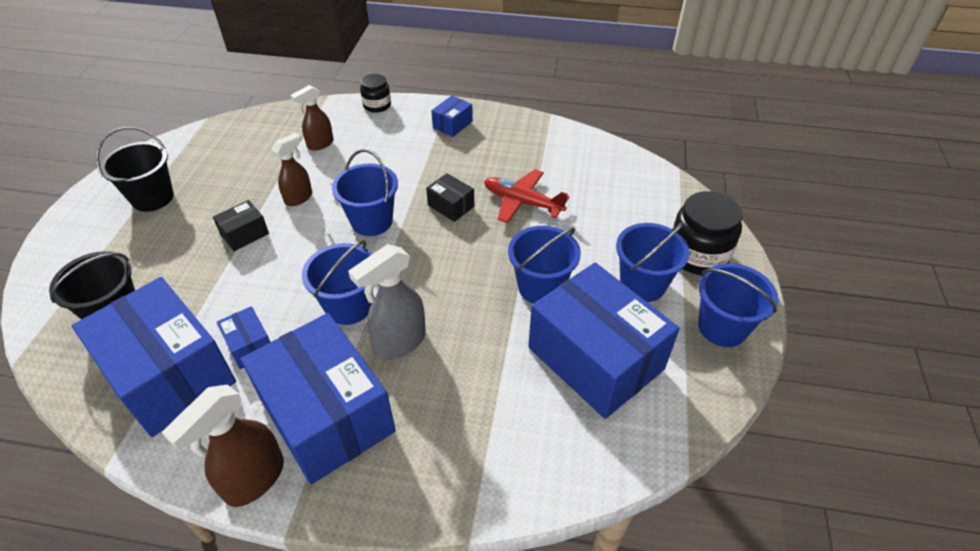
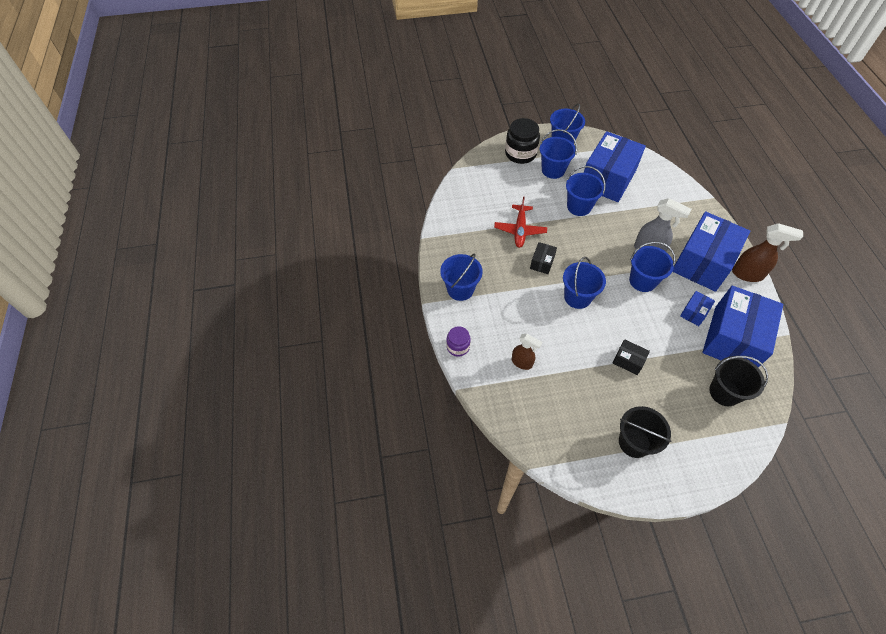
camera: 110 degrees left, 10 degrees up
brown spray bottle [272,133,312,206] -> none
black jar [360,74,391,113] -> purple jar [446,326,471,357]
blue box [431,96,473,137] -> blue bucket [440,253,483,301]

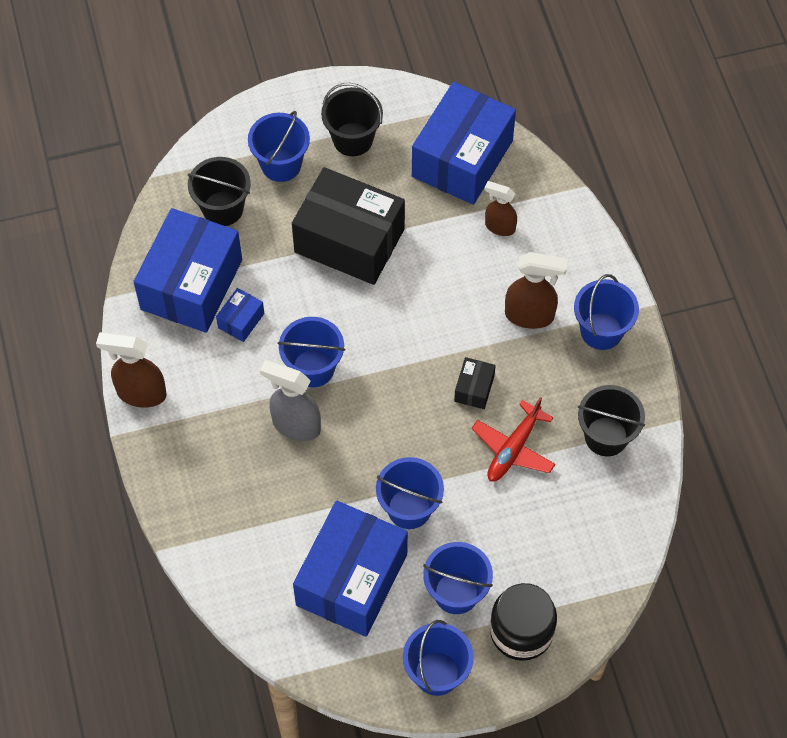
camera: 175 degrees right, 5 degrees up
purple jar [446,326,471,357] -> none
red plane [494,197,547,248] -> red plane turned 150 degrees counterclockwise [472,397,556,482]
blue bucket [563,257,606,309] -> blue bucket moved to [248,111,310,182]
black box [613,339,650,375] -> black box [292,167,405,285], size x2.37
blue box [673,212,750,292] -> blue box moved to [412,82,516,205]
none -> brown spray bottle [505,252,568,329]
none -> black bucket [578,385,645,456]

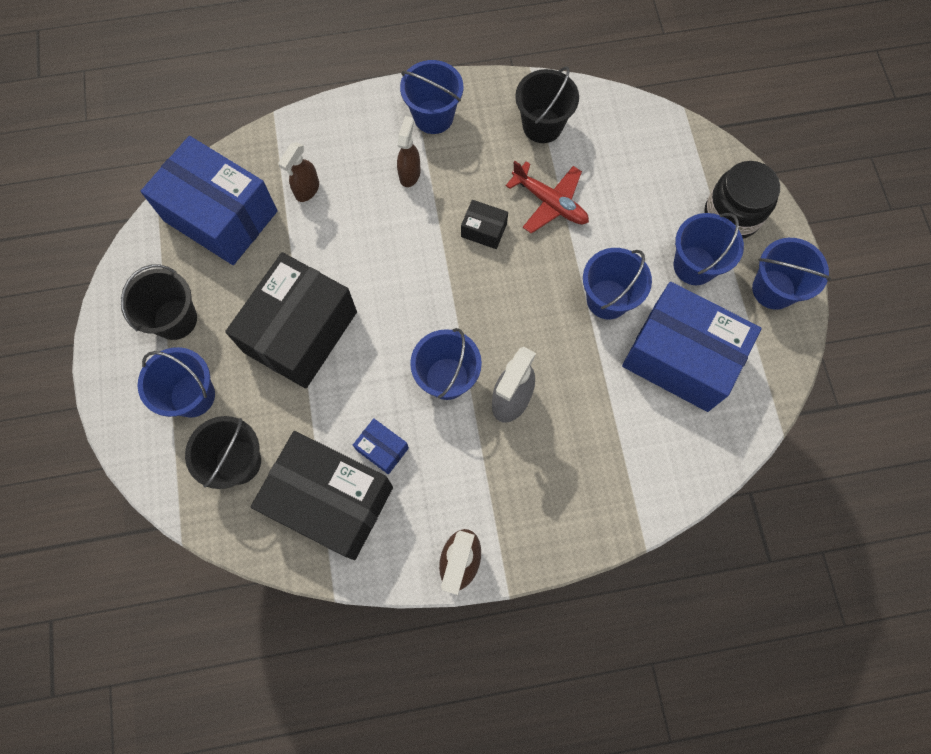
camera: 85 degrees left, 10 degrees up
blue box [133,208,242,333] -> black box [251,431,393,560]
brown spray bottle [505,252,568,329] -> brown spray bottle [397,116,421,187], size x0.65

